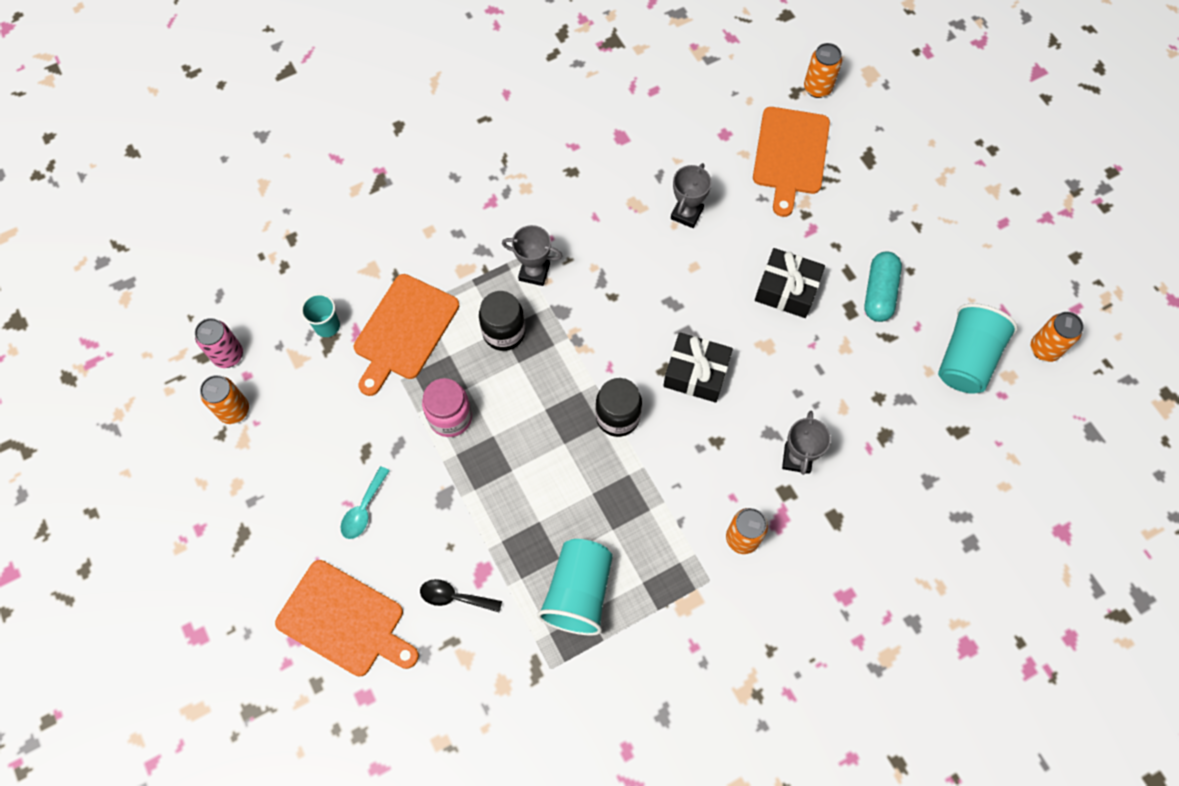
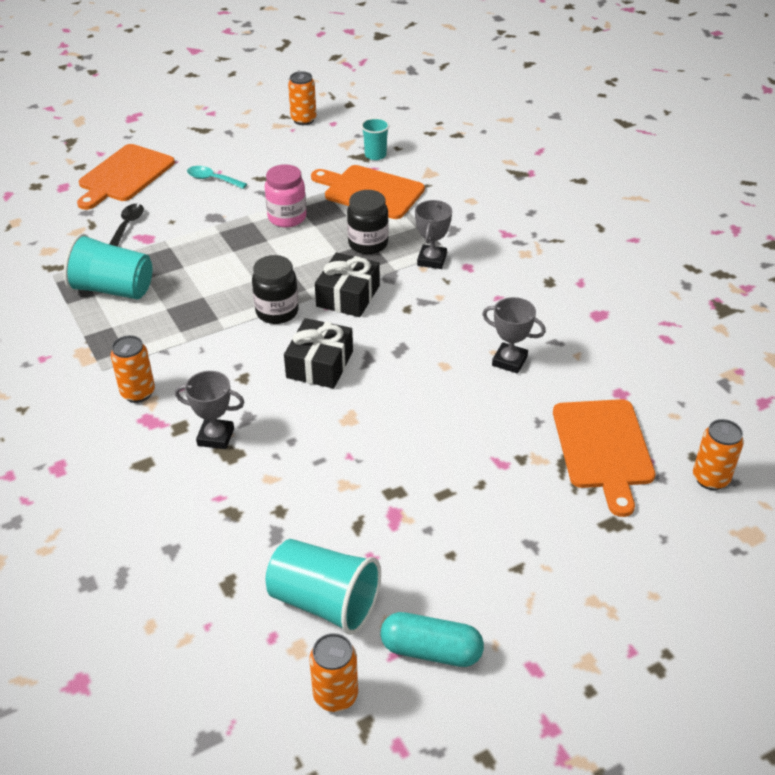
camera: 90 degrees right, 25 degrees down
pink can [195,318,243,368] -> none
orange cutting board [753,107,830,217] -> orange cutting board turned 105 degrees counterclockwise [553,399,655,517]
black gift [755,248,825,318] -> black gift moved to [315,252,380,317]
turquoise capsule [864,252,902,322] -> turquoise capsule moved to [380,612,484,667]

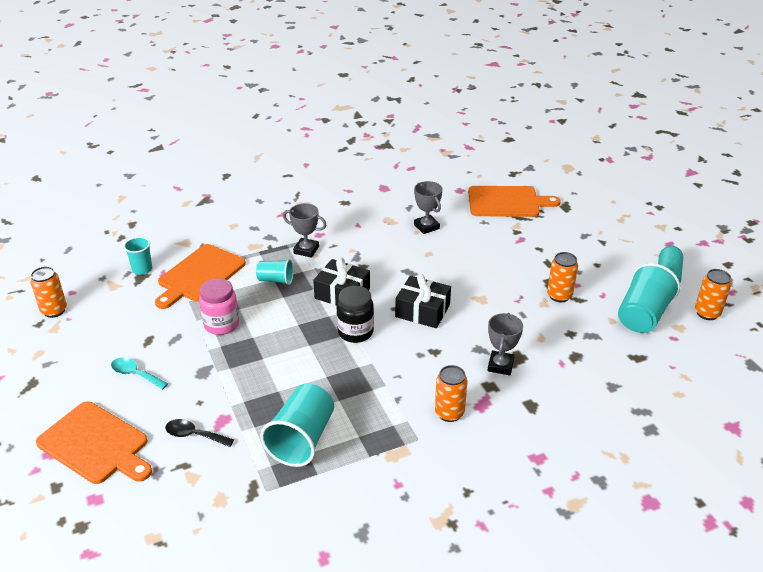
camera: 85 degrees left, 5 degrees down
turquoise spoon [187,166,247,189] -> turquoise spoon turned 90 degrees clockwise [111,357,168,390]
black jar [347,190,389,254] -> turquoise cup [256,259,294,285]
grey trophy [482,297,546,374] -> grey trophy turned 60 degrees counterclockwise [414,181,442,234]
orange can [693,419,744,490] -> orange can moved to [547,252,578,302]

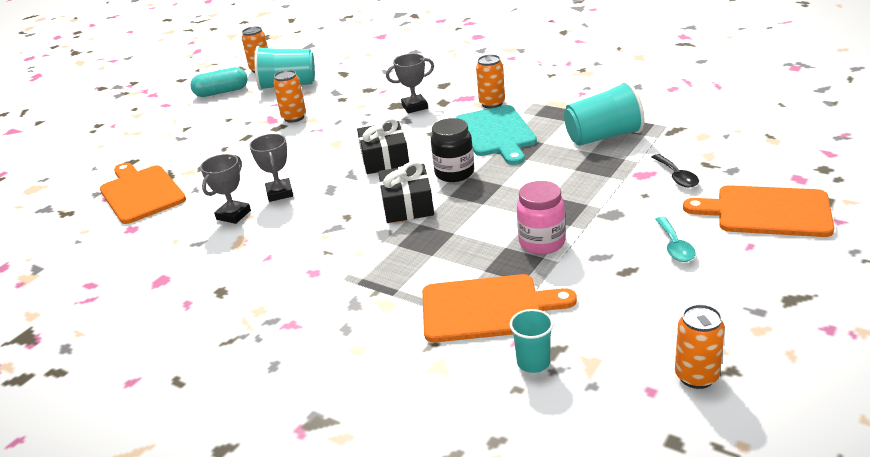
camera: 120 degrees left, 5 degrees down
orange cutting board [36,401,152,484] -> orange cutting board turned 75 degrees counterclockwise [683,185,834,237]
turquoise cup [256,259,294,285] -> none
grey trophy [283,203,326,258] -> grey trophy moved to [249,134,293,202]
none -> turquoise cutting board [456,105,537,165]

